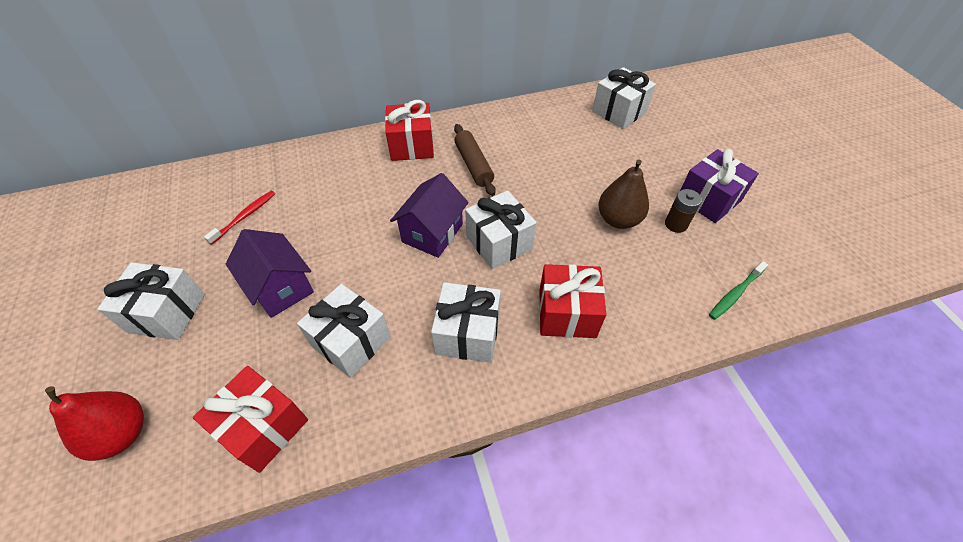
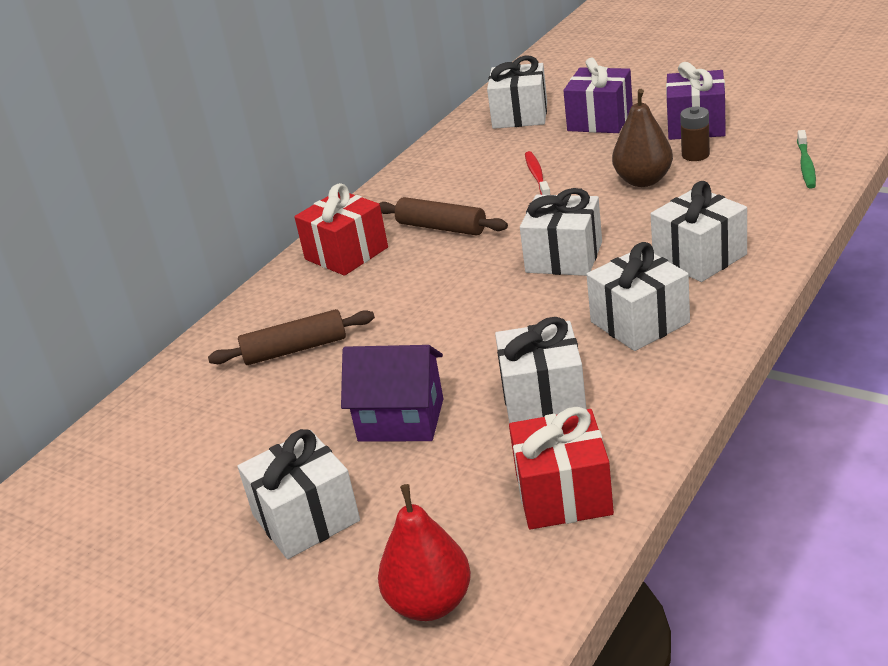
camera: 35 degrees left, 20 degrees down
red toothbrush [204,191,275,245] -> red toothbrush moved to [525,151,551,195]
purple house [390,173,469,258] -> none
red gift [539,264,607,338] -> white gift [651,181,747,282]
none -> brown rolling pin [208,309,375,365]
none -> purple gift [563,58,633,133]

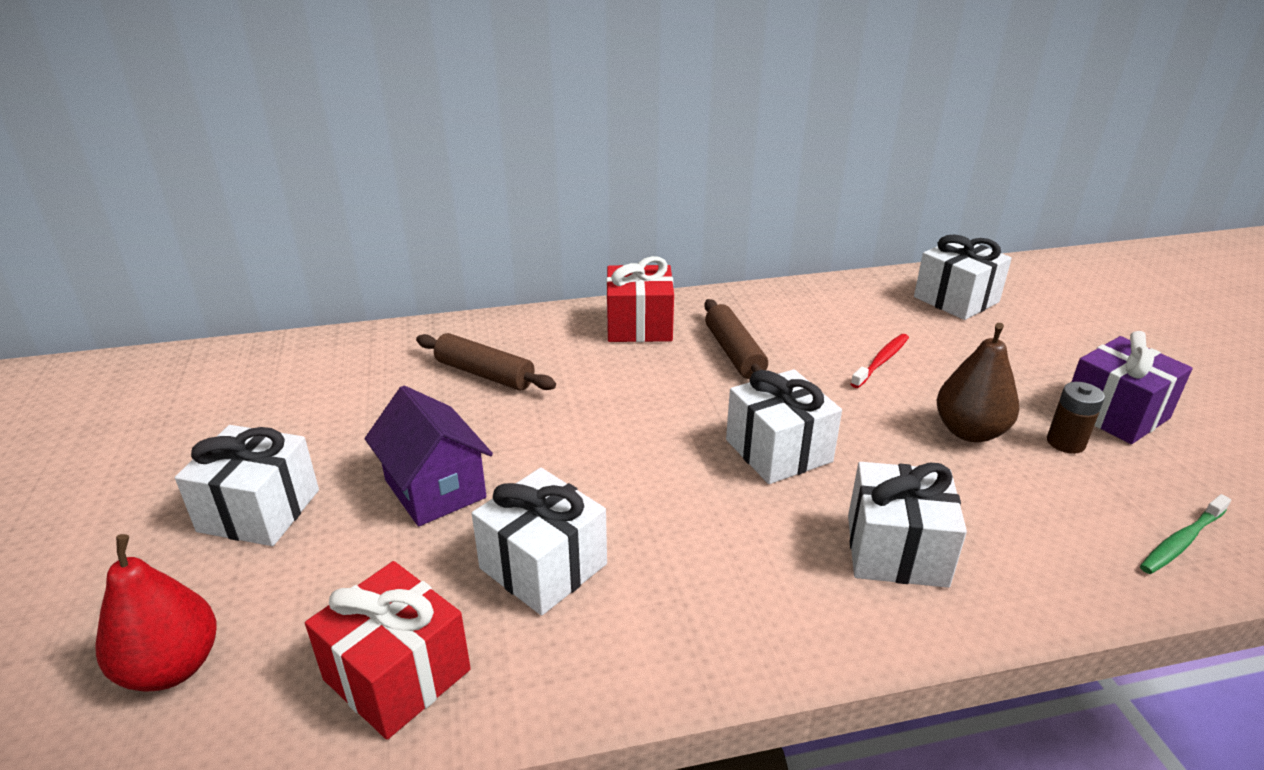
camera: 40 degrees right, 0 degrees up
purple gift [563,58,633,133] -> none
white gift [586,242,690,351] -> none

